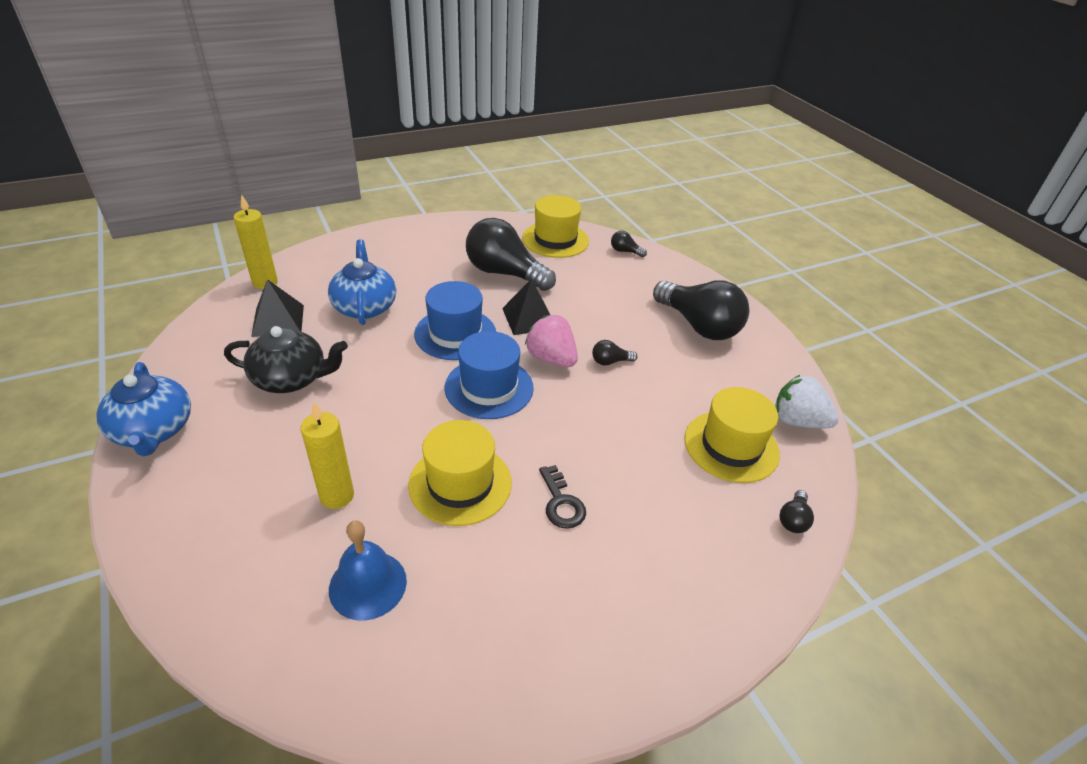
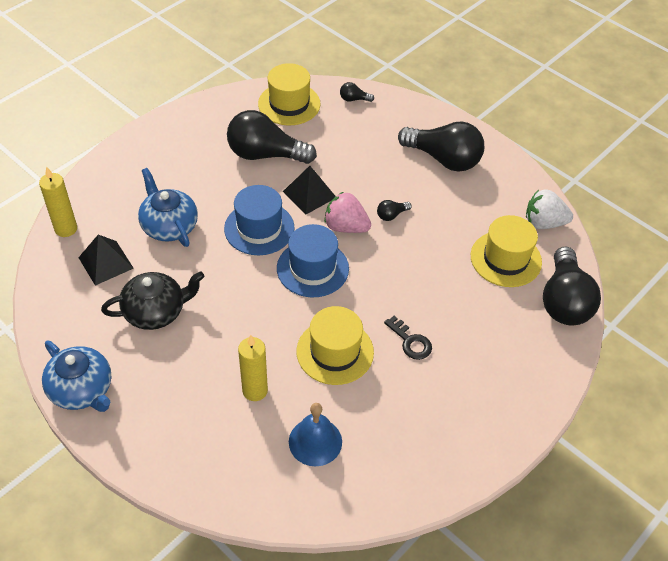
camera: 20 degrees left, 10 degrees up
black light bulb [780,490,814,533] -> black light bulb [543,247,601,325], size x2.43

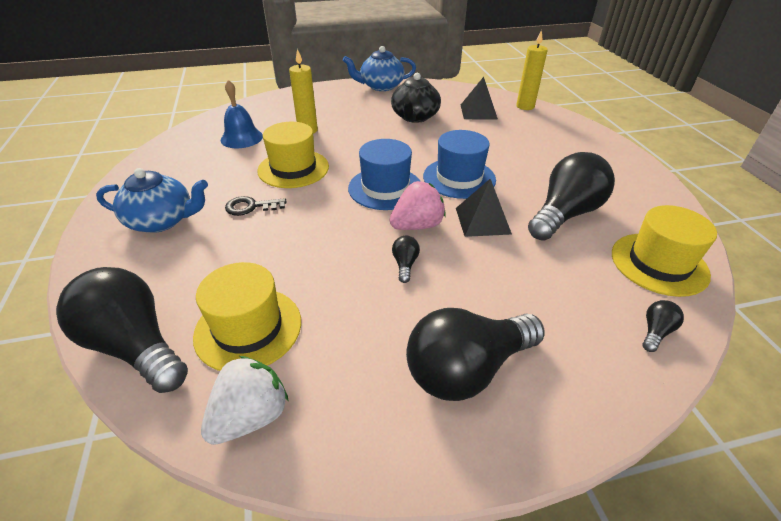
camera: 125 degrees right, 10 degrees down
blue teapot [138,168,198,247] -> blue teapot moved to [96,168,208,233]

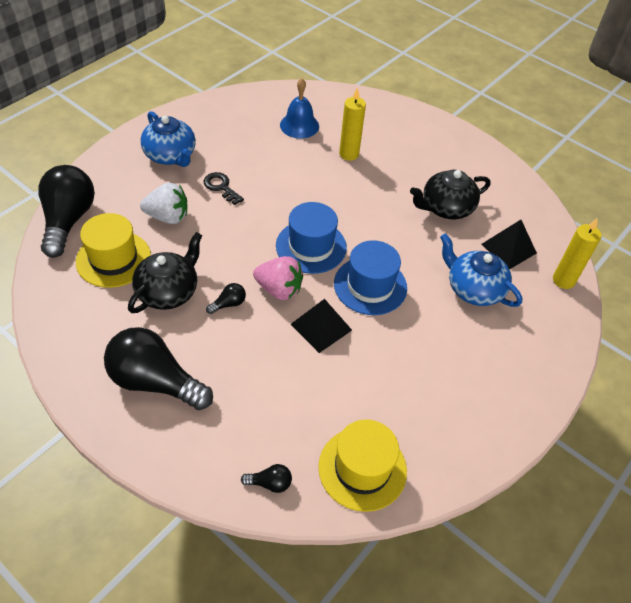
camera: 50 degrees right, 10 degrees up
white strawberry [201,356,288,445] -> white strawberry moved to [140,183,187,224]
yellow hat [257,122,329,188] -> none
blue teapot [343,46,416,91] -> blue teapot moved to [440,233,522,307]
black light bulb [528,152,615,241] -> none
none -> black teapot [128,232,203,313]

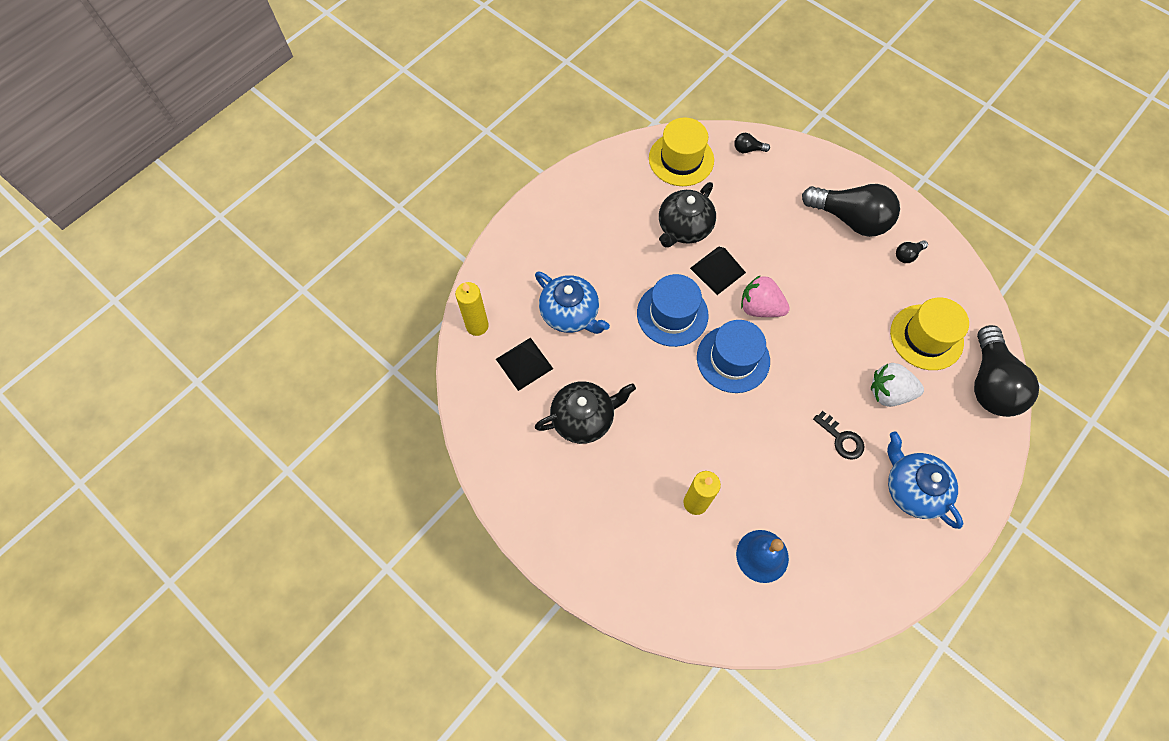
camera: 175 degrees left, 15 degrees up
black teapot [128,232,203,313] -> black teapot moved to [659,182,716,248]
black light bulb [206,283,246,314] -> black light bulb moved to [896,240,928,263]

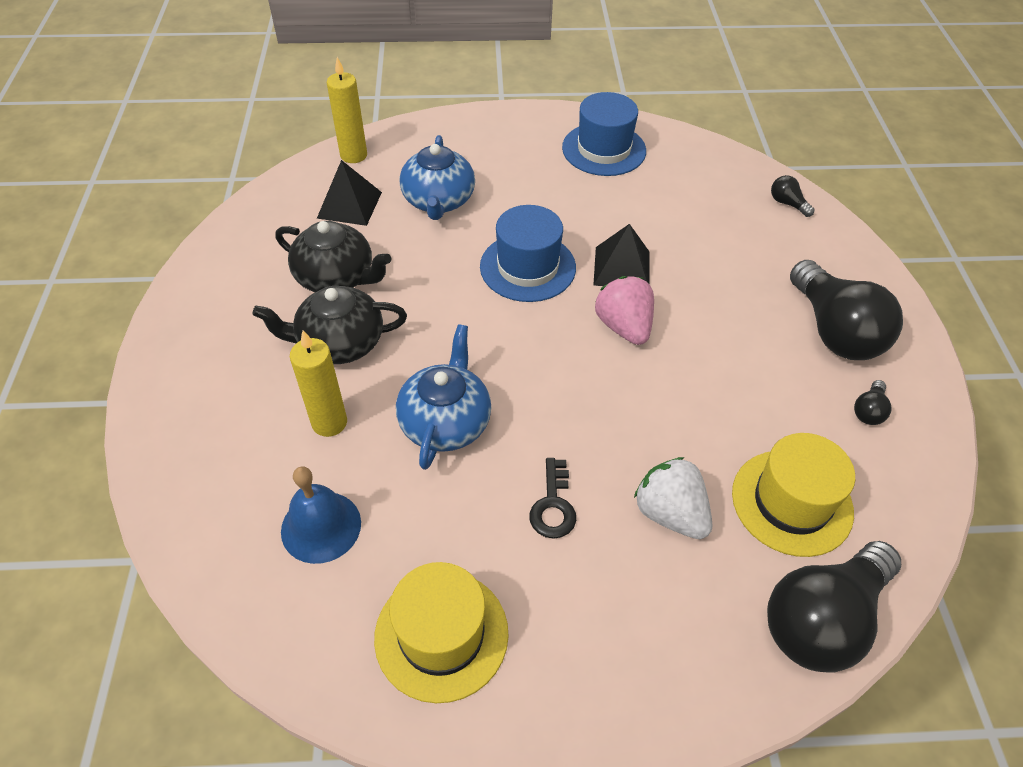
camera: 45 degrees right, 15 degrees down
yellow hat [649,118,714,186] -> yellow hat moved to [374,562,509,703]
black teapot [659,182,716,248] -> black teapot moved to [252,286,407,364]
blue hat [697,320,770,393] -> blue hat moved to [562,92,646,176]
blue teapot [887,432,963,529] -> blue teapot moved to [396,324,492,470]
black light bulb [896,240,928,263] -> black light bulb turned 75 degrees counterclockwise [854,380,892,425]

